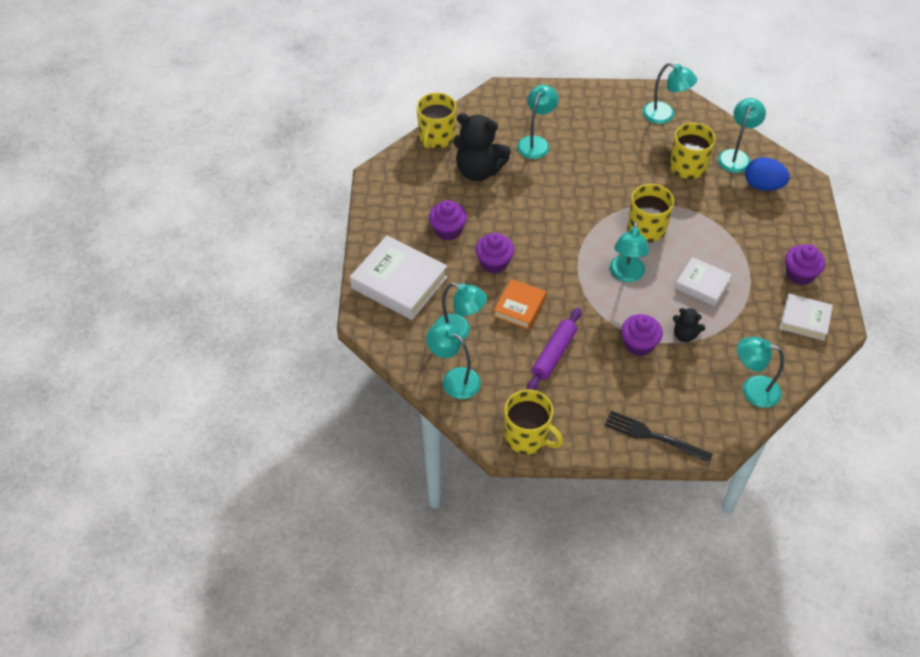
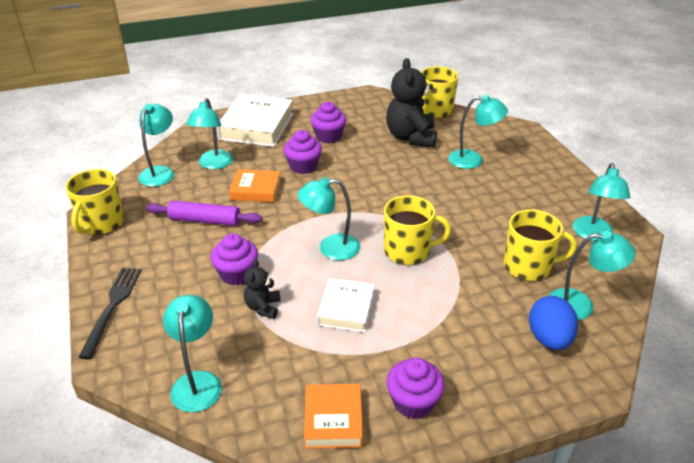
camera: 70 degrees right, 15 degrees down
white book [780,294,833,341] -> orange book [304,384,363,449]

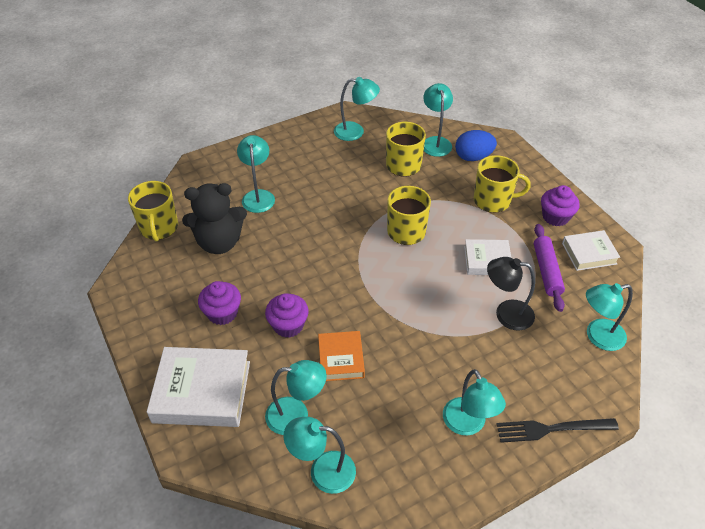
camera: 100 degrees left, 10 degrees up
yellow mug [66,169,124,235] -> yellow mug moved to [474,155,531,213]
purple rolling pin [146,201,262,226] -> purple rolling pin moved to [534,224,565,312]
purple cupcake [210,233,258,286] -> none
black teddy bear [244,259,281,319] -> black lamp [487,257,535,331]
turquoise lamp [297,177,360,260] -> turquoise lamp moved to [443,369,506,436]
orange book [304,384,363,449] -> white book [562,230,620,271]

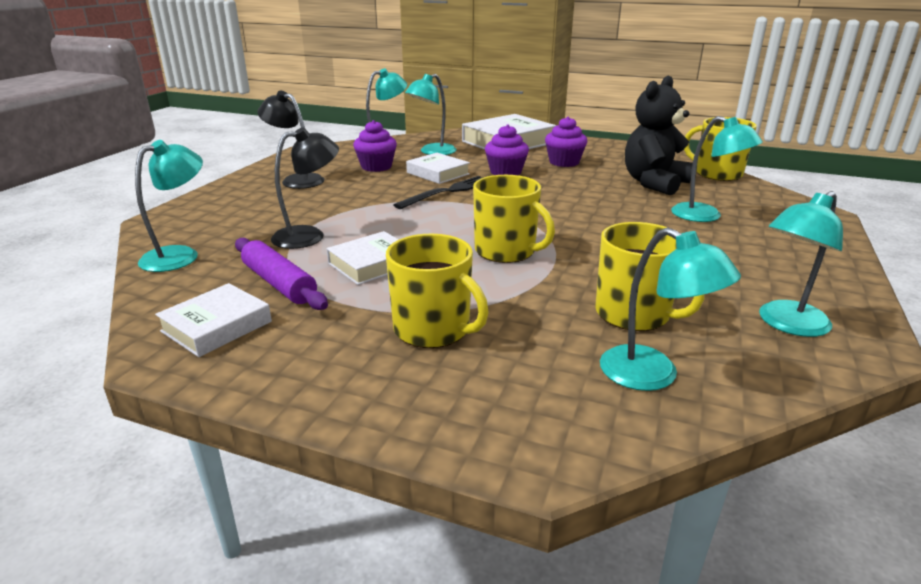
camera: 140 degrees right, 20 degrees down
orange book [318,331,365,381] -> white book [406,153,470,184]
turquoise lamp [443,369,506,436] -> black lamp [257,91,325,189]
blue egg [455,130,497,161] -> none
yellow mug [474,155,531,213] -> yellow mug turned 105 degrees counterclockwise [386,234,489,348]
black fork [497,418,619,443] -> black fork moved to [393,176,484,209]
purple cupcake [541,185,580,226] -> purple cupcake moved to [353,120,397,172]

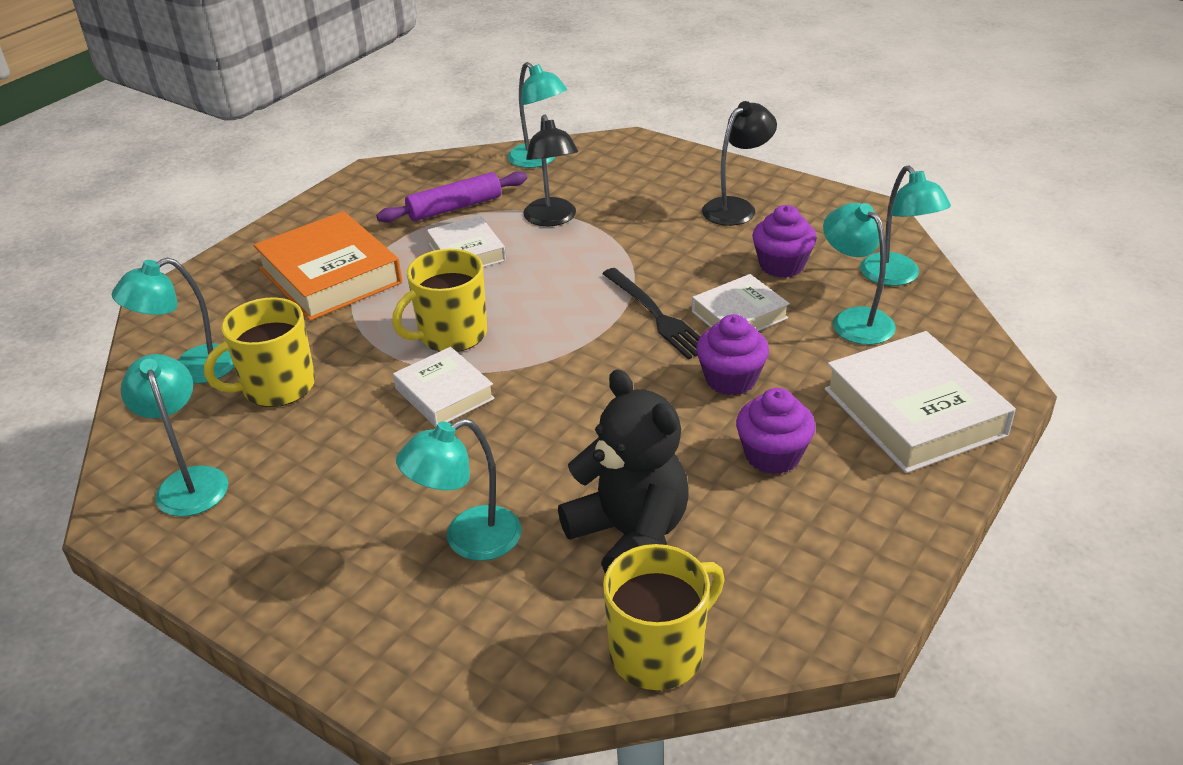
camera: 105 degrees right, 10 degrees up
white book [155,283,272,357] -> white book moved to [393,347,495,427]
yellow mug [386,234,489,348] -> orange book [253,211,402,321]

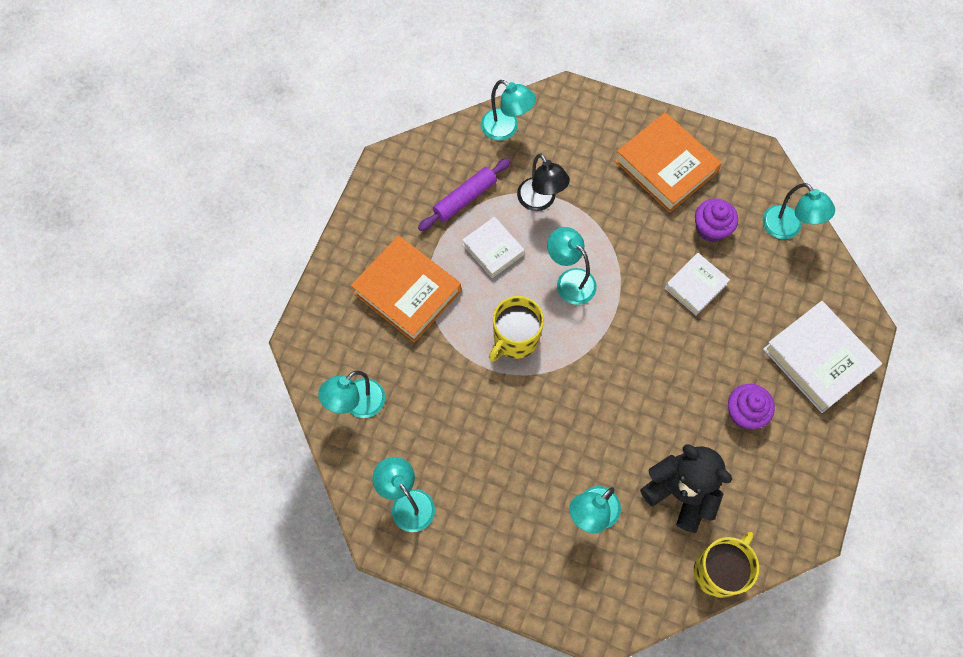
camera: 15 degrees left, 30 degrees up
yellow mug [204,297,315,407] -> none
white book [393,347,495,427] -> none
black fork [602,268,700,359] -> none
purple cupcake [696,314,769,395] -> none
black lamp [702,101,777,226] -> orange book [615,112,721,213]
turquoise lamp [823,203,896,345] -> turquoise lamp moved to [547,227,597,305]

